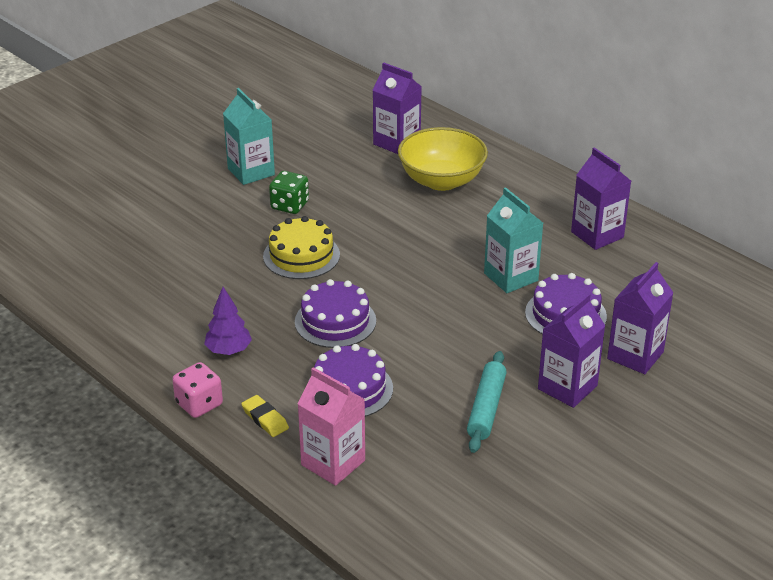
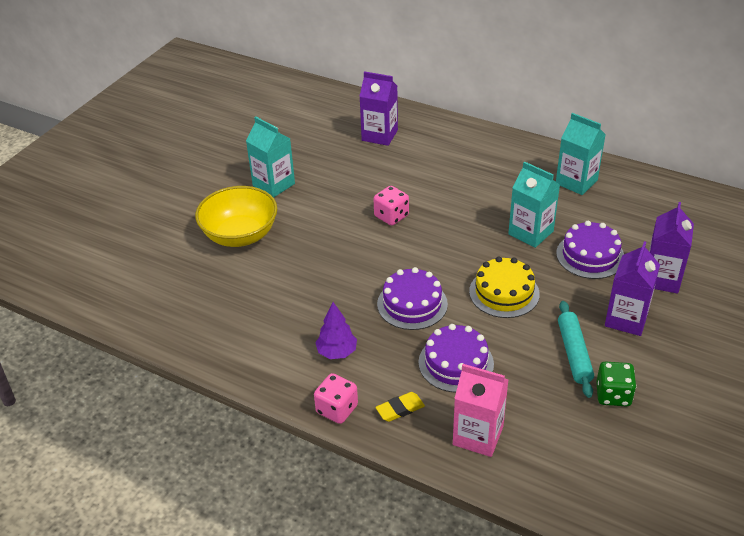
camera: 15 degrees left, 5 degrees up
yellow eraser [241,395,289,437] -> yellow eraser turned 60 degrees counterclockwise [376,392,425,422]
yellow cake [263,216,340,279] -> yellow cake moved to [469,256,540,318]
green dice [269,171,309,214] -> green dice moved to [596,361,636,407]
yellow bowl [398,127,488,191] -> yellow bowl moved to [195,186,277,247]
purple carton [571,147,631,250] -> turquoise carton [556,113,606,195]
none -> pink dice [374,186,409,226]

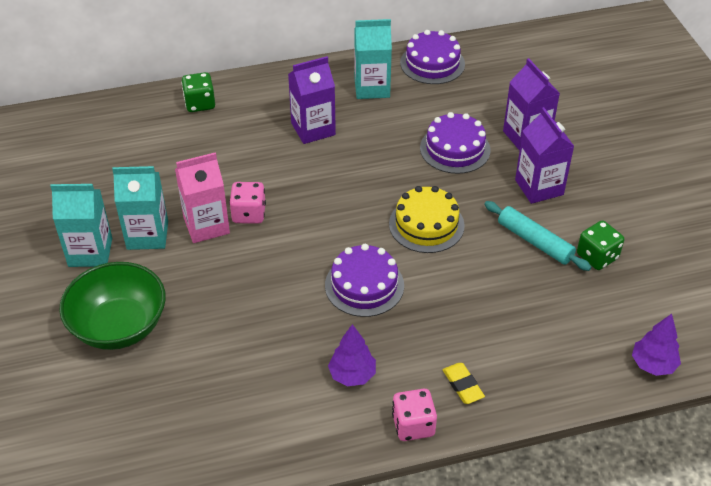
camera: 45 degrees left, 5 degrees up
yellow bowl [195,186,277,247] -> green bowl [59,262,166,350]
purple carton [359,71,398,146] -> purple carton moved to [288,56,336,144]
yellow eraser [376,392,425,422] -> yellow eraser turned 45 degrees counterclockwise [443,363,485,404]
purple cake [418,324,494,393] -> purple cake moved to [400,30,465,84]
pink carton [453,364,509,457] -> pink carton moved to [175,152,230,243]
turquoise carton [508,161,560,248] -> turquoise carton moved to [112,166,168,250]
none -> green dice [181,72,215,112]
none -> purple tree [632,314,681,376]

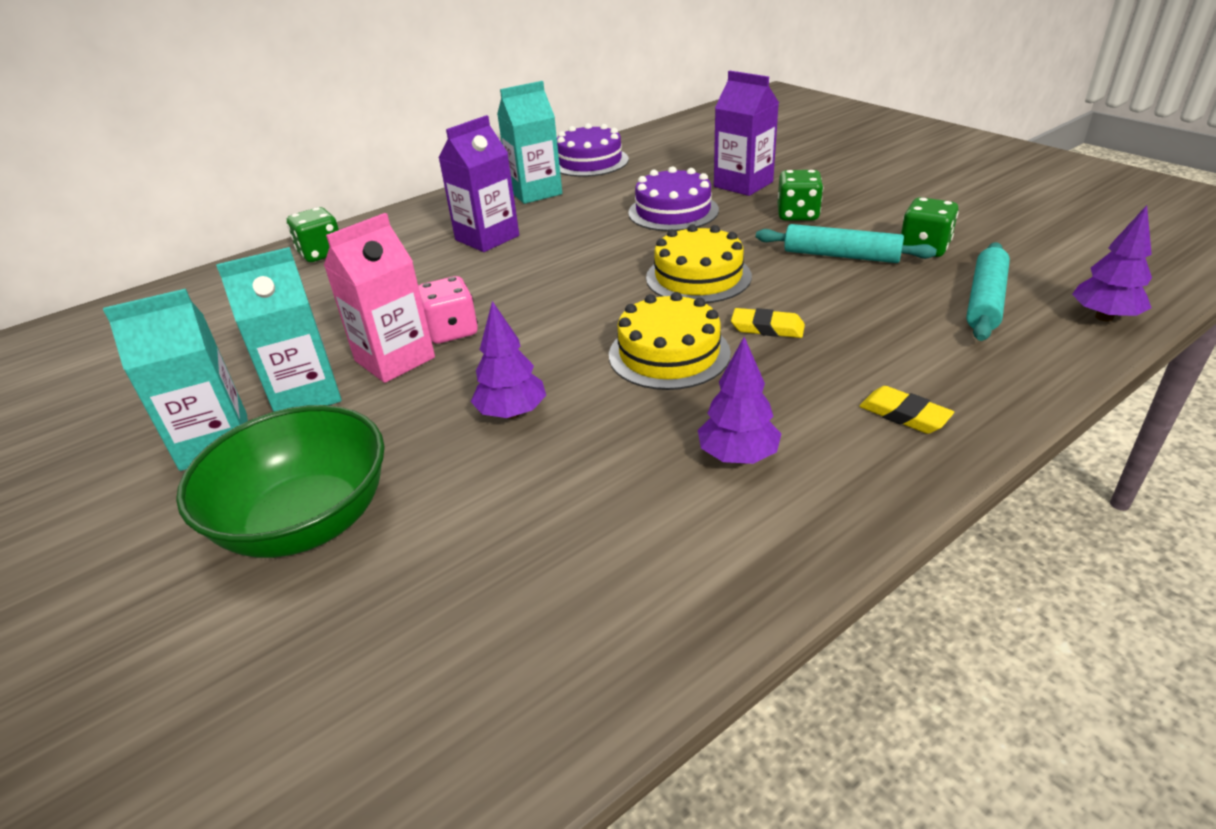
camera: 20 degrees left, 10 degrees down
purple cake [325,244,404,317] -> yellow cake [609,292,731,390]
pink dice [392,389,437,441] -> none
purple carton [515,107,574,204] -> green dice [778,170,823,221]
none -> purple tree [471,301,546,419]
none -> yellow eraser [731,308,805,338]
none -> turquoise rolling pin [966,242,1010,341]

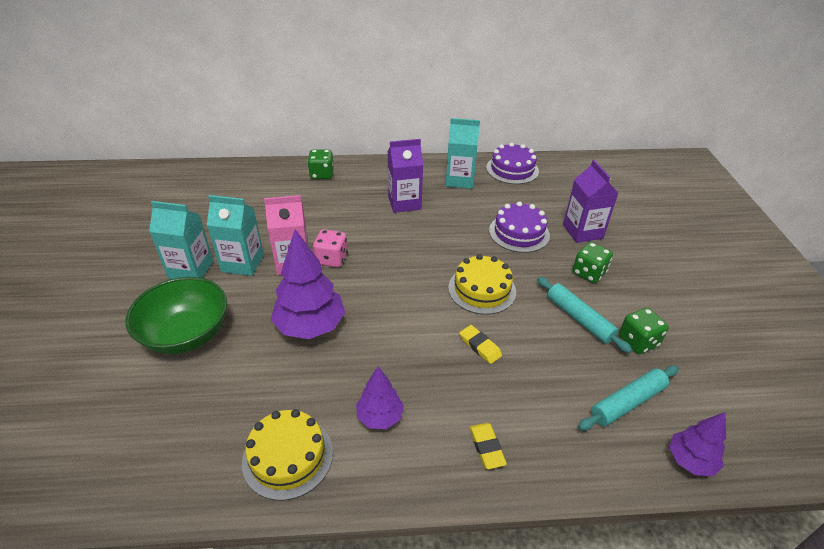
camera: 30 degrees right, 5 degrees up
purple tree [471,301,546,419] -> purple tree [271,229,346,339], size x1.74
yellow cake [609,292,731,390] -> yellow cake moved to [242,409,333,500]

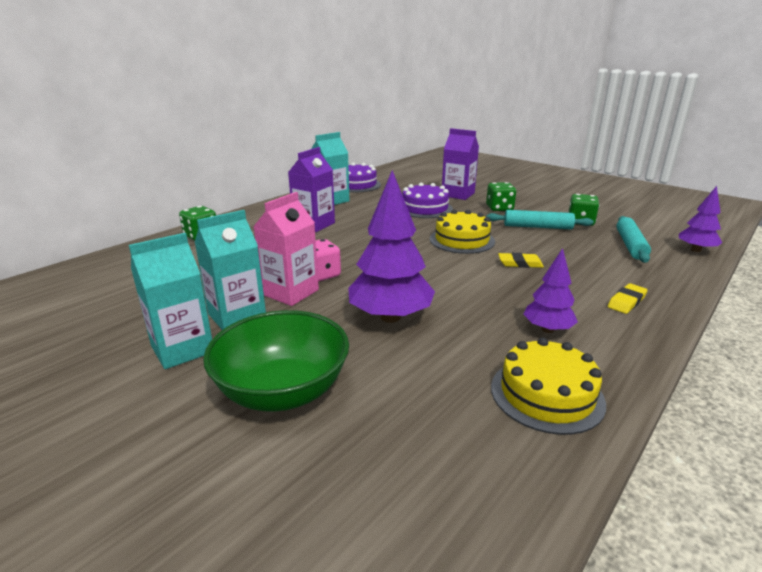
camera: 45 degrees left, 15 degrees down
yellow eraser [469,423,507,469] -> yellow eraser turned 75 degrees counterclockwise [608,283,648,314]

